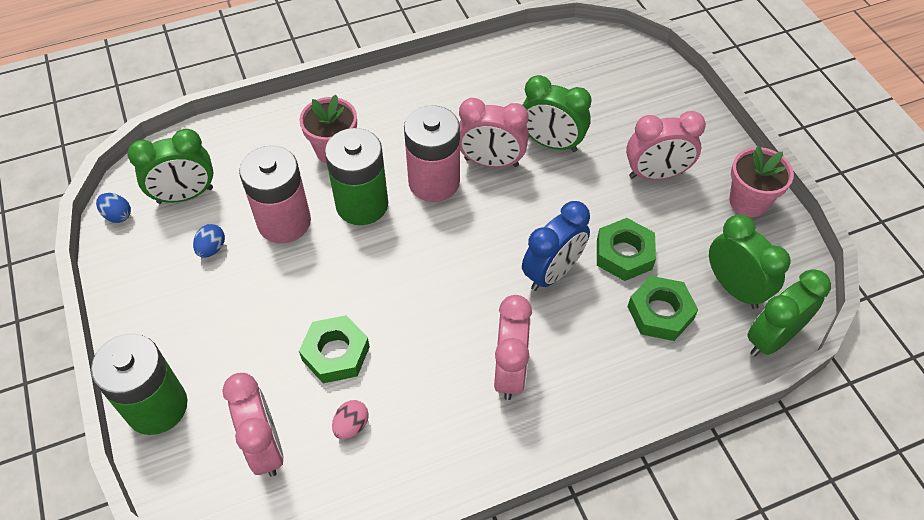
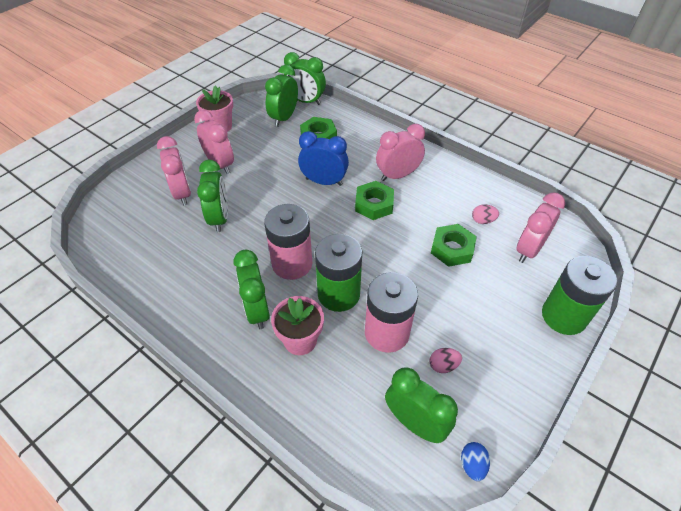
camera: 120 degrees left, 5 degrees down
blue egg [193,224,225,258] -> pink egg [429,348,462,373]
pink clock [459,98,529,168] -> pink clock moved to [157,136,191,206]
green nut [597,218,656,281] -> green nut moved to [355,181,394,220]
none -> green clock [233,250,270,329]

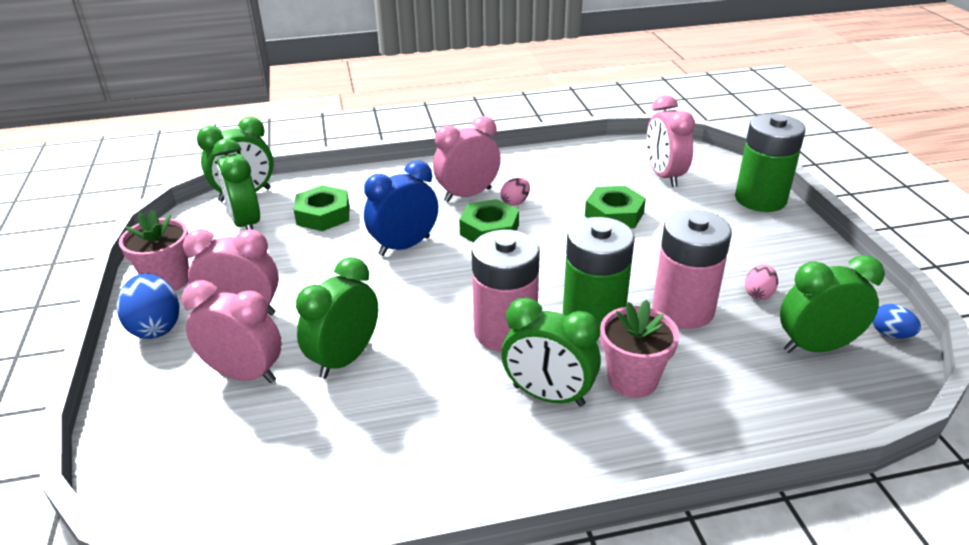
camera: 50 degrees left, 15 degrees down
green clock [197,160,228,232] -> green clock turned 90 degrees counterclockwise [296,257,378,379]
pink clock [376,124,425,181] -> pink clock turned 45 degrees clockwise [433,116,501,202]
pink egg [472,204,499,224] -> pink egg moved to [500,178,530,206]
none -> blue egg [117,273,179,339]

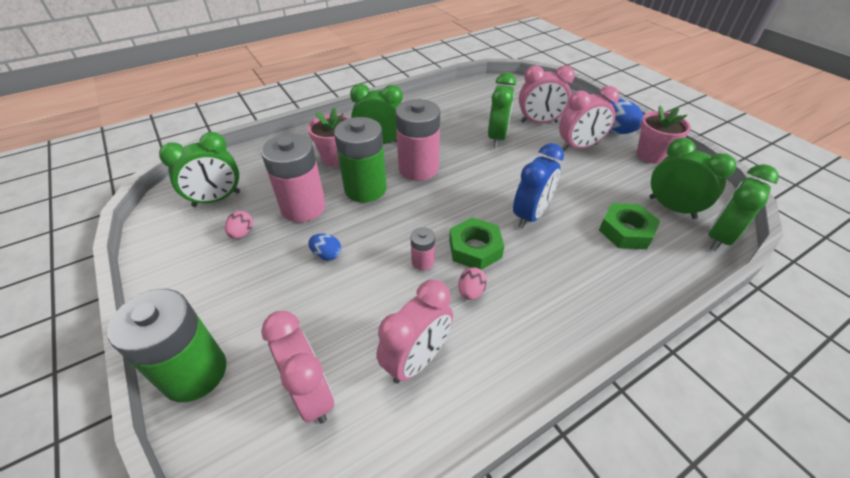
camera: 160 degrees right, 10 degrees up
pink clock [433,116,501,202] -> pink clock moved to [377,280,453,383]
green nut [585,186,646,229] -> none
blue egg [872,304,921,338] -> blue egg moved to [308,234,341,261]
none -> pink battery [411,227,435,270]

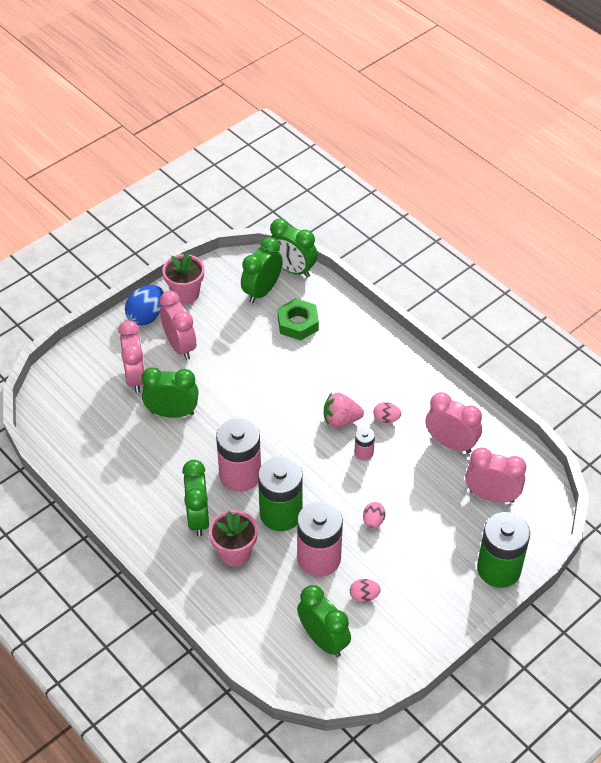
camera: 100 degrees left, 5 degrees up
pink clock [261,311,334,424] -> pink clock turned 60 degrees clockwise [465,448,526,503]
blue egg [308,234,341,261] -> pink egg [363,502,385,529]
green nut [449,217,504,270] -> pink strawberry [324,392,364,427]
blue clock [513,143,564,229] -> none

